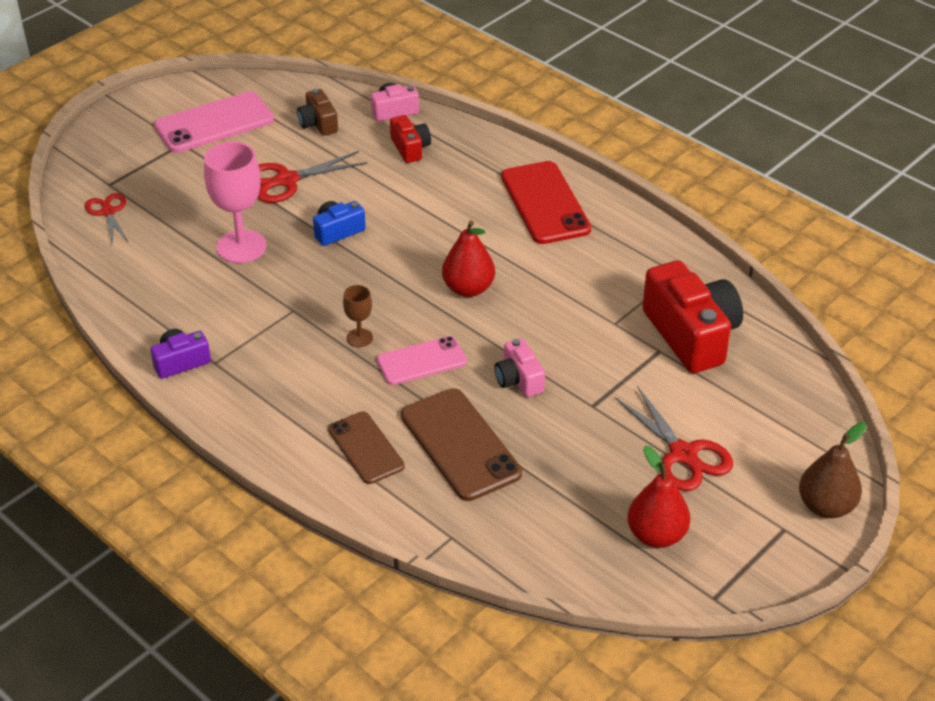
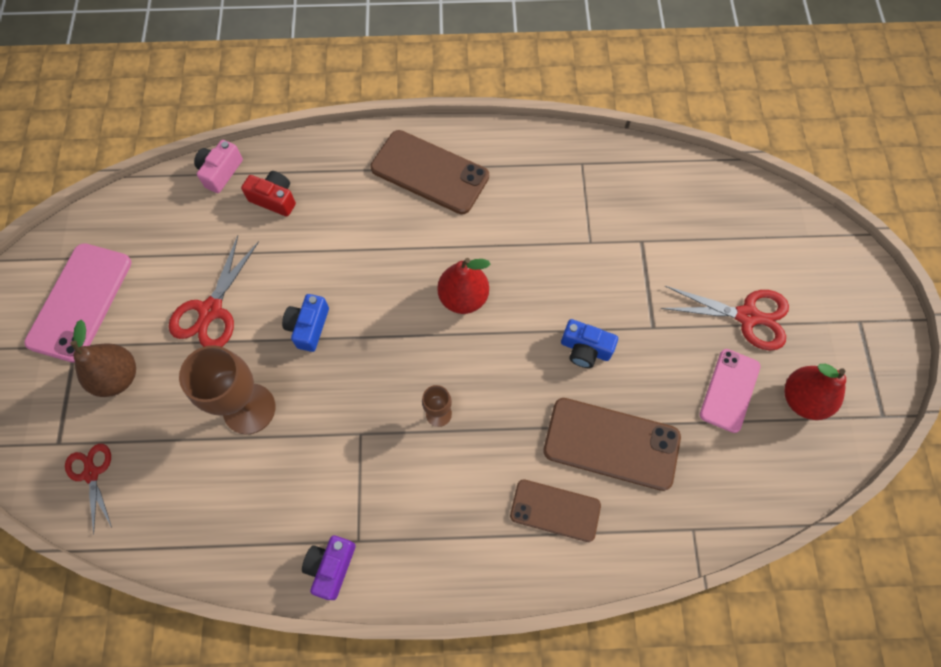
camera: 45 degrees left, 25 degrees up
red scissors [85,193,128,245] -> red scissors turned 45 degrees clockwise [65,444,112,535]
pink goblet [204,142,267,263] -> brown goblet [179,345,275,434]
brown camera [297,89,338,136] -> none
pink phone [377,336,467,385] -> pink phone moved to [700,349,760,433]
pink camera [494,338,545,397] -> blue camera [561,319,618,368]
red phone [501,161,591,244] -> brown phone [370,130,489,214]
red camera [642,260,743,373] -> none
brown pear [799,422,867,518] -> brown pear moved to [70,320,136,397]

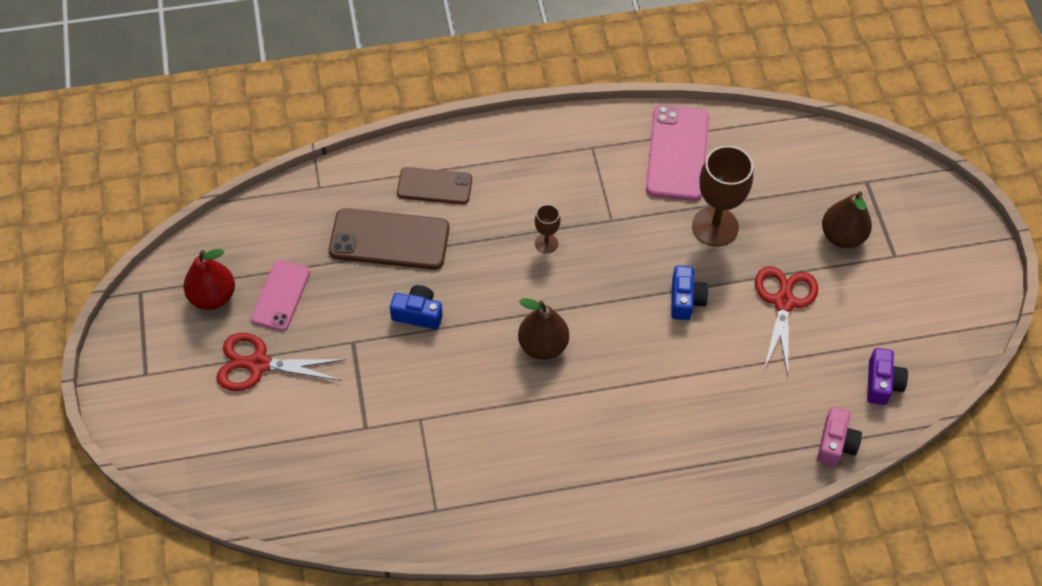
camera: 170 degrees right, 10 degrees down
pink phone [24,243,131,363] -> pink phone moved to [646,105,709,201]
red scissors [65,444,112,535] -> none
red camera [241,171,296,217] -> none
purple camera [302,535,356,600] -> purple camera moved to [867,348,908,405]
brown phone [370,130,489,214] -> none
red pear [437,258,490,314] -> brown pear [518,298,569,360]

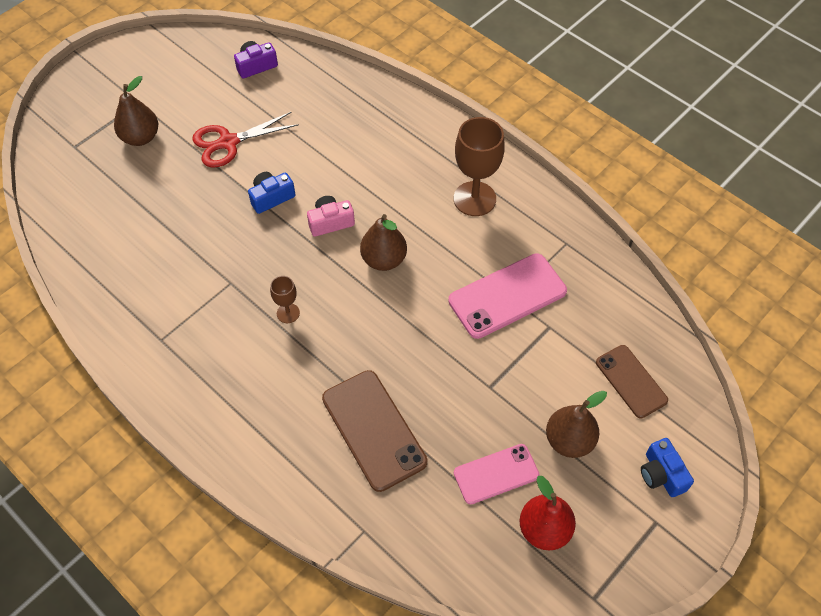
camera: 125 degrees left, 0 degrees up
red scissors [216,333,346,391] -> brown pear [546,391,607,458]
blue camera [390,285,443,329] -> blue camera moved to [641,438,694,497]
brown phone [397,167,472,204] -> brown phone moved to [596,345,668,418]
pink phone [646,105,709,201] -> pink phone moved to [448,253,567,339]
brown goblet [692,146,753,246] -> brown goblet moved to [454,117,505,216]
pink camera [817,407,862,466] -> pink camera moved to [307,196,355,237]

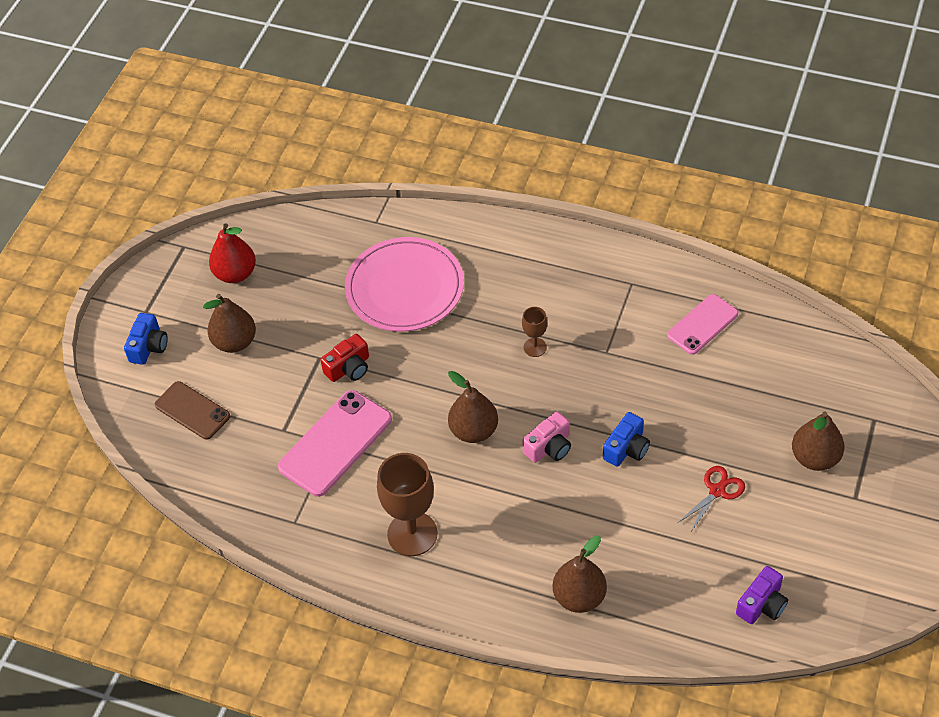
camera: 160 degrees right, 5 degrees down
red scissors [192,112,299,168] -> red scissors [678,466,745,533], size x0.64
brown phone [322,370,428,492] -> pink plate [345,237,464,332]
pink phone [454,444,540,505] -> pink phone moved to [667,294,738,355]
blue camera [641,438,694,497] -> blue camera turned 60 degrees clockwise [124,313,168,365]
none -> red camera [320,334,369,382]
none -> brown pear [553,536,607,613]

